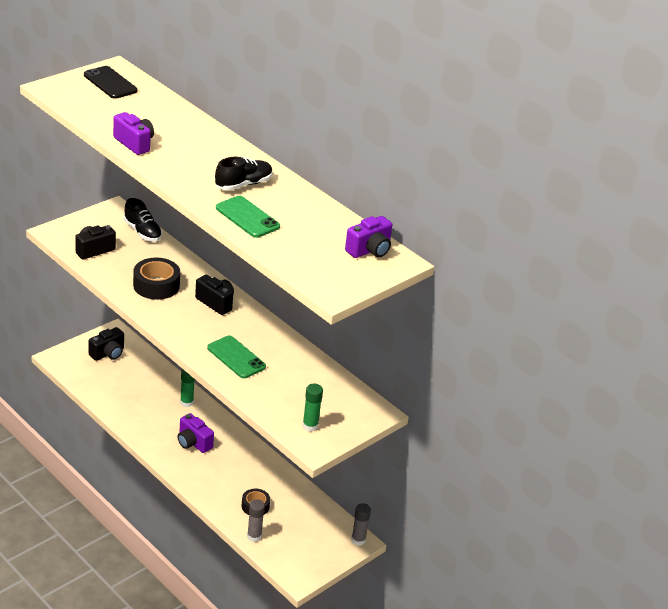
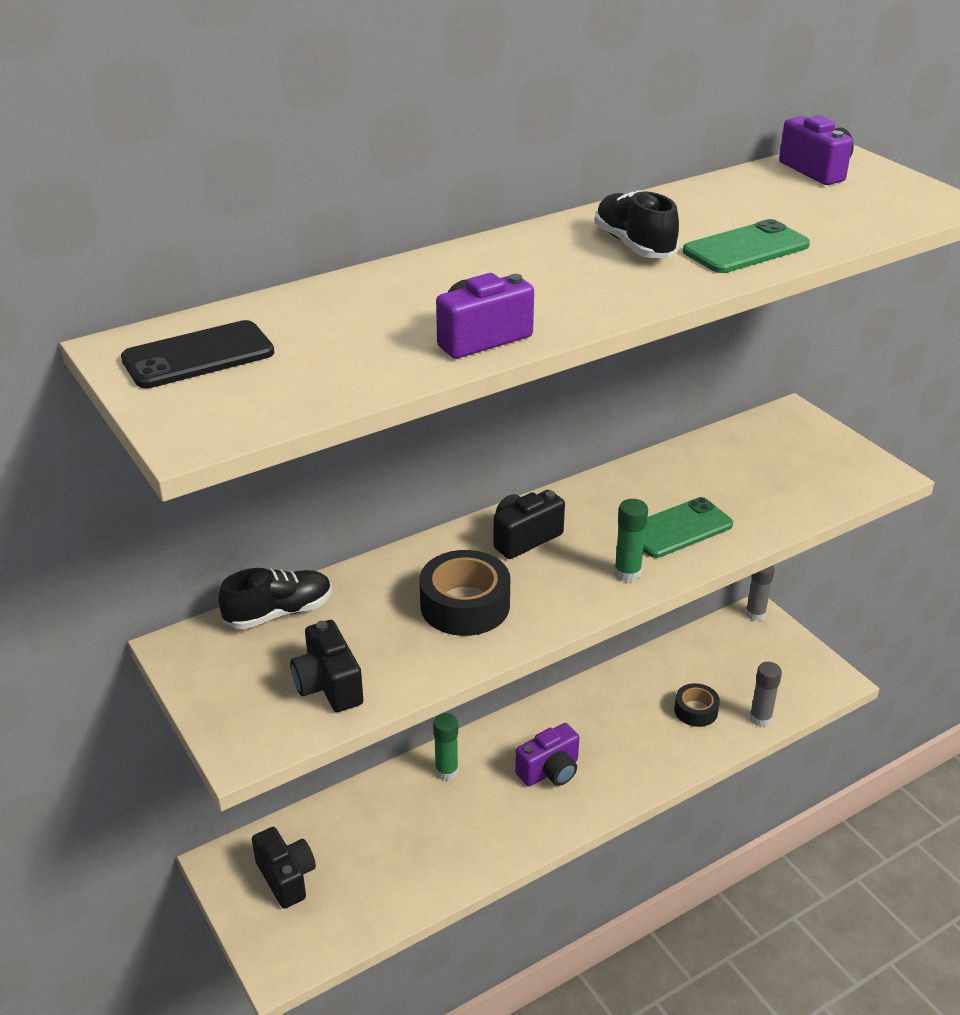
camera: 75 degrees left, 0 degrees up
green glue stick [302,384,323,432] -> green glue stick moved to [614,499,648,582]

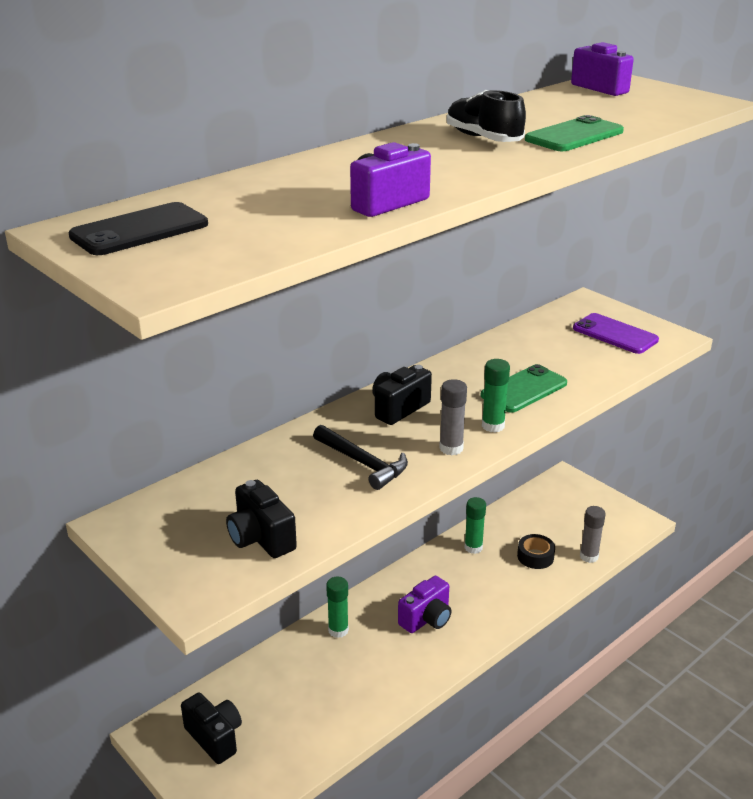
camera: 10 degrees left, 5 degrees down
black shoe [218,568,332,629] -> none
black tape [419,550,510,636] -> black hammer [313,425,408,490]
grey glue stick [745,565,775,621] -> grey glue stick moved to [439,379,467,455]
none -> green glue stick [464,497,486,554]
none -> purple phone [573,313,659,354]

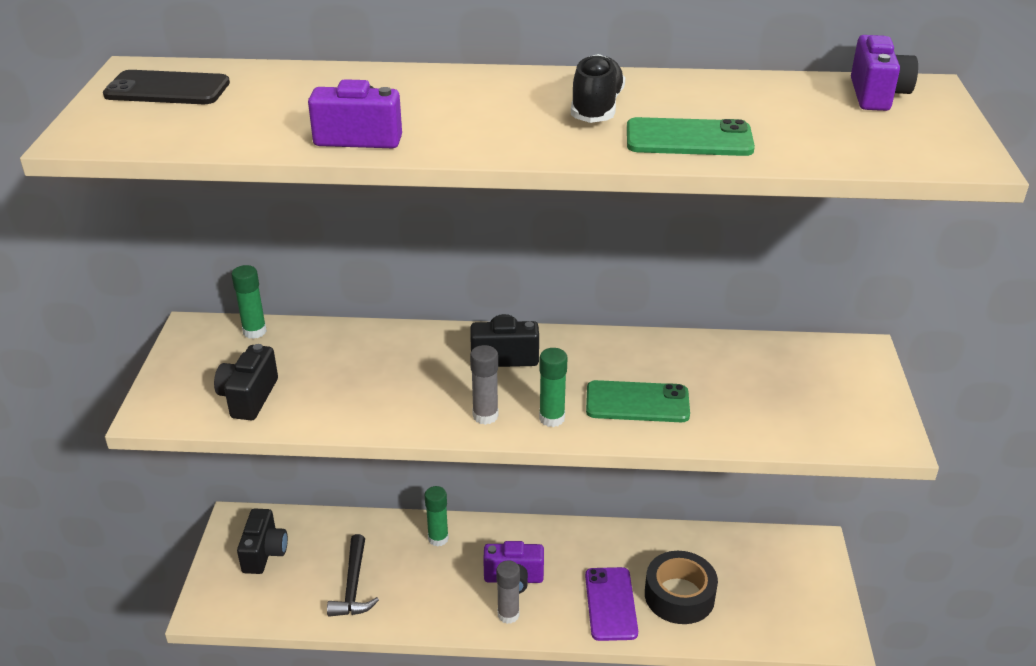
camera: 45 degrees right, 5 degrees up
black hammer [313,425,408,490] -> black hammer moved to [327,534,379,617]
green glue stick [464,497,486,554] -> green glue stick moved to [231,265,267,339]
black tape [517,534,555,569] -> black tape [645,551,718,624], size x1.64
purple phone [573,313,659,354] -> purple phone moved to [585,567,638,641]
grey glue stick [580,506,606,563] -> grey glue stick moved to [496,560,520,624]

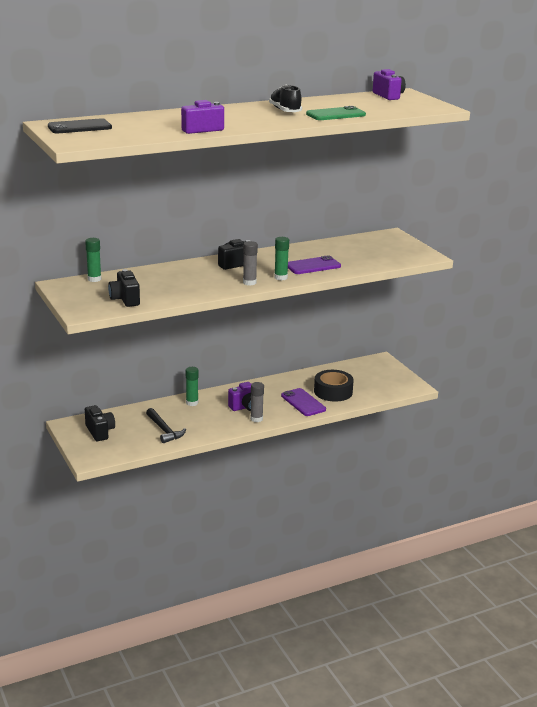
camera: 30 degrees left, 10 degrees down
green phone [586,380,690,422] -> purple phone [288,255,341,274]

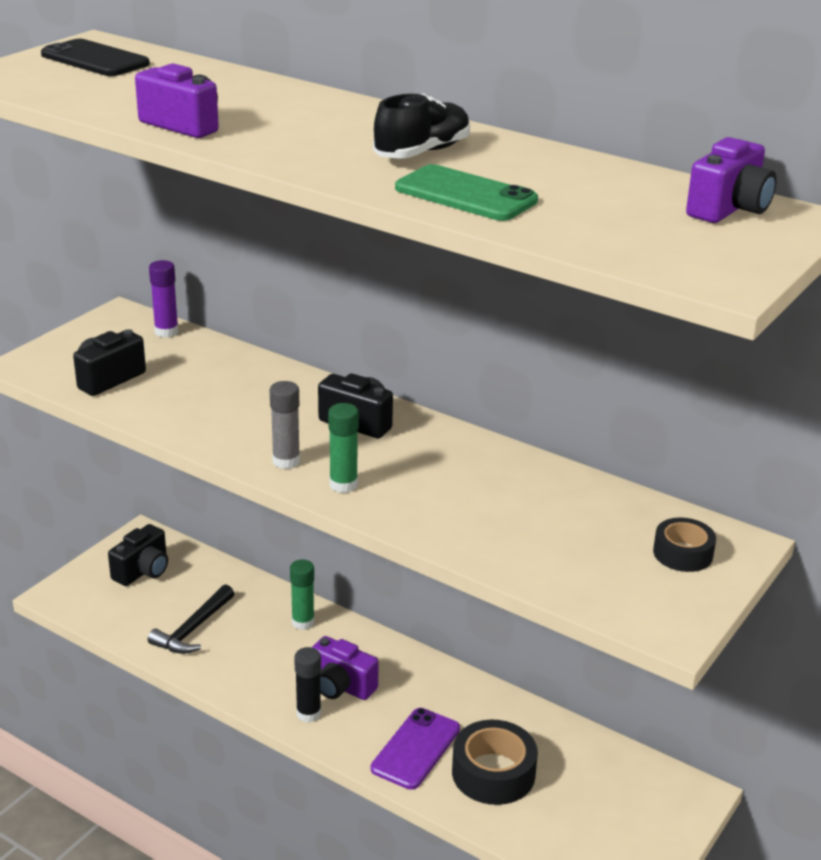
camera: 60 degrees right, 5 degrees up
green glue stick [85,238,101,282] -> purple glue stick [149,260,179,338]
grey glue stick [250,382,264,422] -> black glue stick [294,647,321,723]
purple phone [288,255,341,274] -> none
none -> black tape [653,518,716,572]

